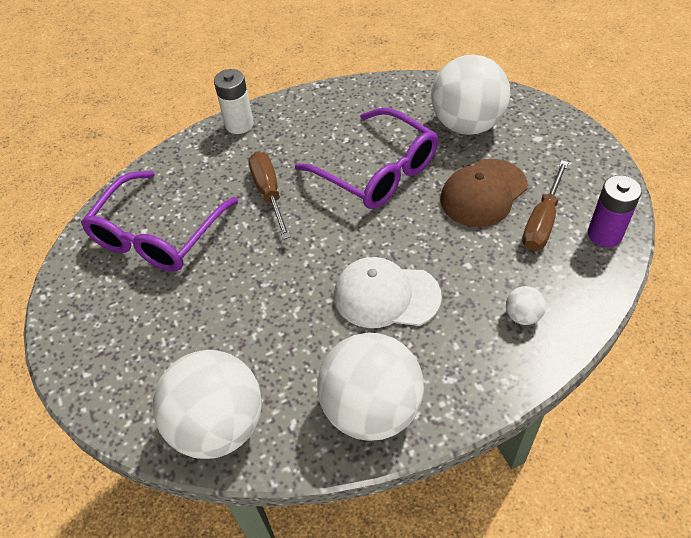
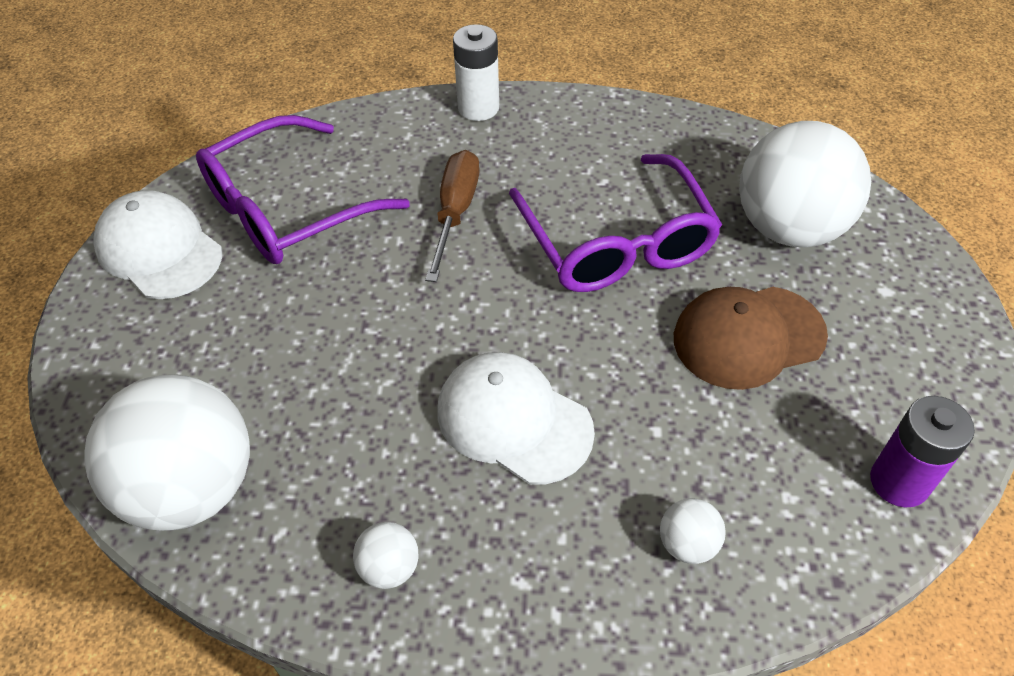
camera: 25 degrees right, 0 degrees up
white ball [317,333,424,441] -> white ball [353,522,419,589], size x0.41
brown screwdriver [522,160,569,251] -> none
none -> white cap [93,190,222,299]

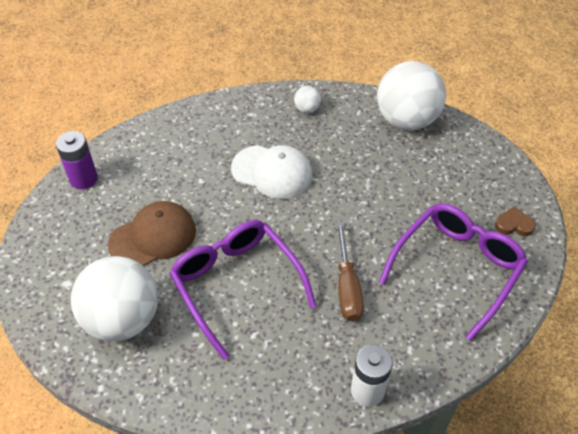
camera: 165 degrees right, 0 degrees up
white cap [93,190,222,299] -> brown heart [495,206,536,236]
white ball [660,498,726,564] -> none

